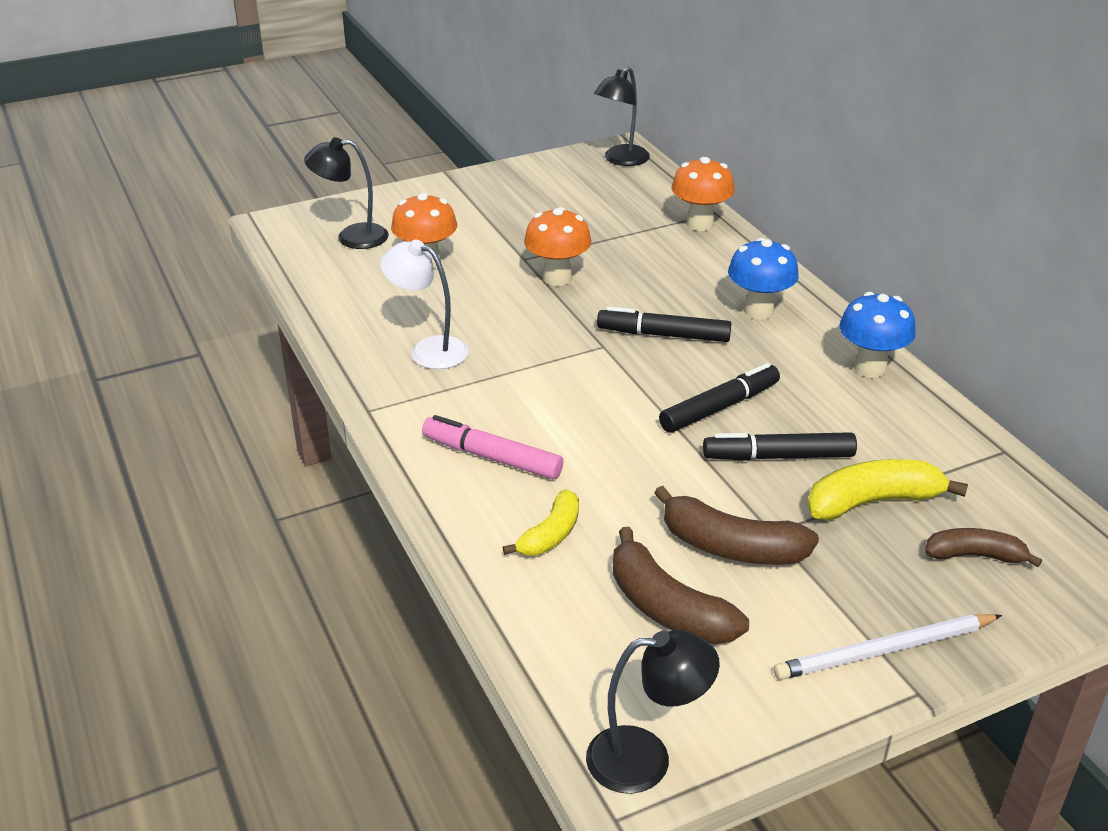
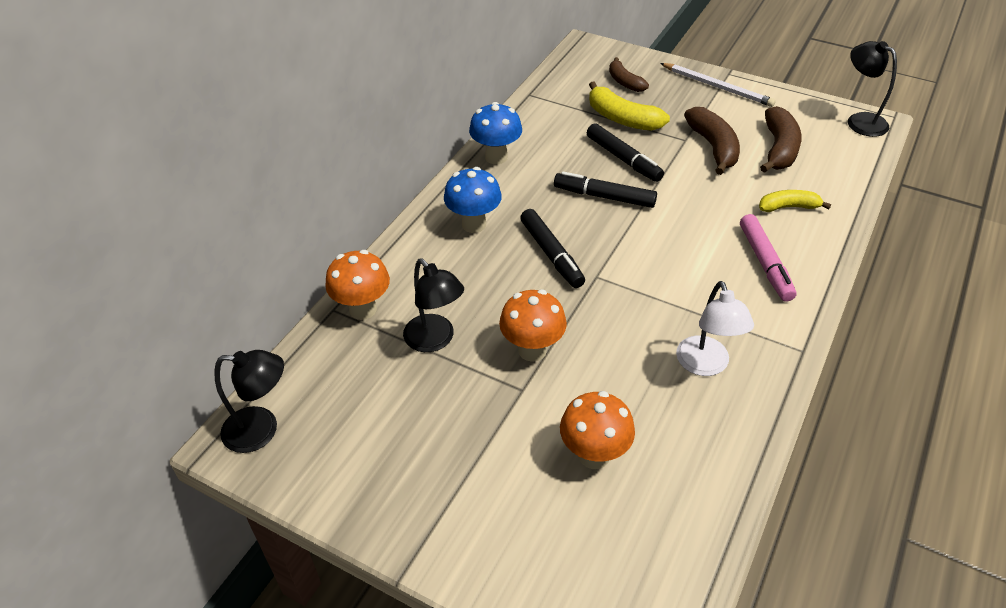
camera: 125 degrees left, 10 degrees up
black lamp [304,137,389,249] -> black lamp moved to [403,259,464,352]

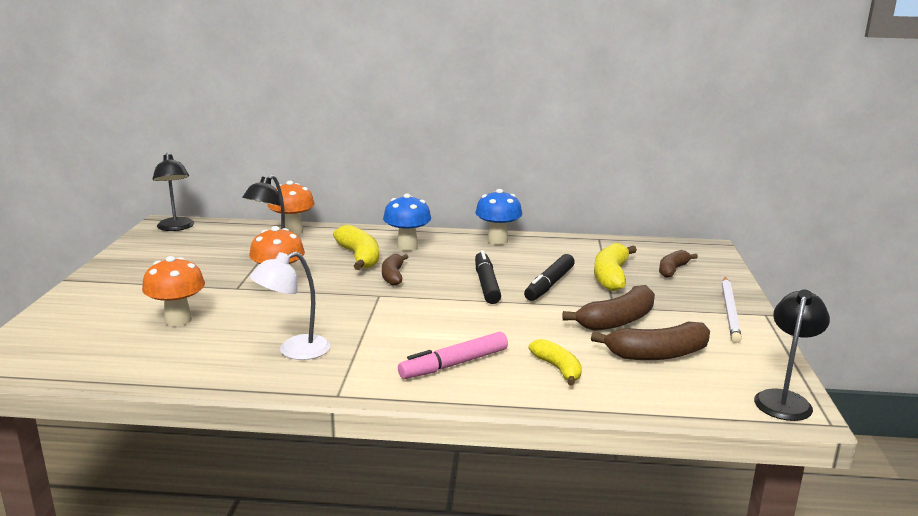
camera: 65 degrees right, 25 degrees down
black marker [520,209,585,288] -> brown banana [382,254,408,286]
none -> yellow banana [333,225,379,270]

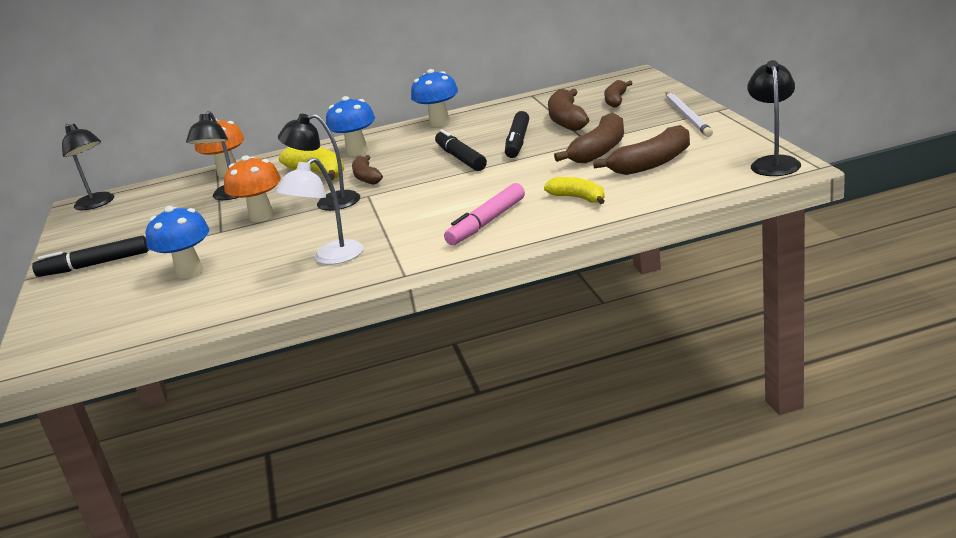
camera: 15 degrees left, 5 degrees up
orange mushroom [142,256,205,326] -> blue mushroom [146,206,209,279]
yellow banana [594,243,637,291] -> brown banana [548,89,589,131]
none -> black marker [32,235,148,277]
none -> black lamp [278,114,360,211]

